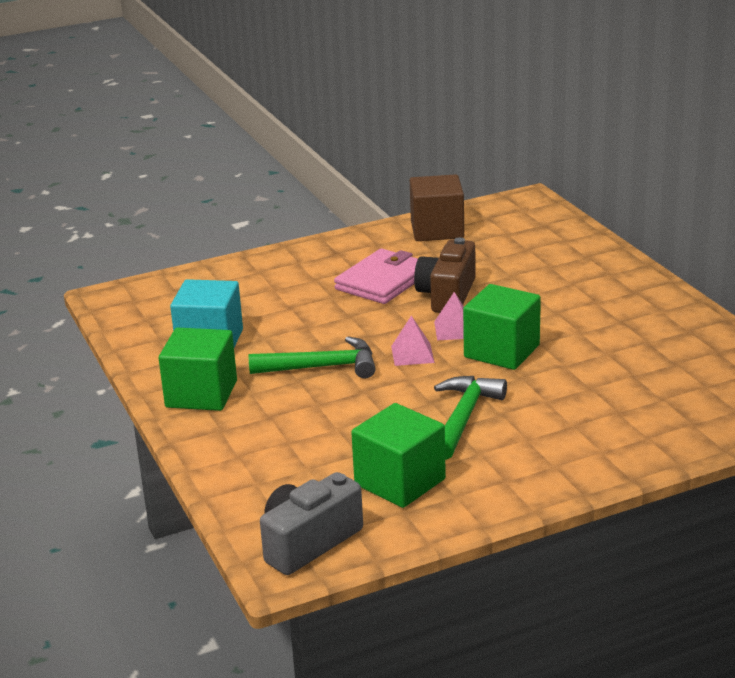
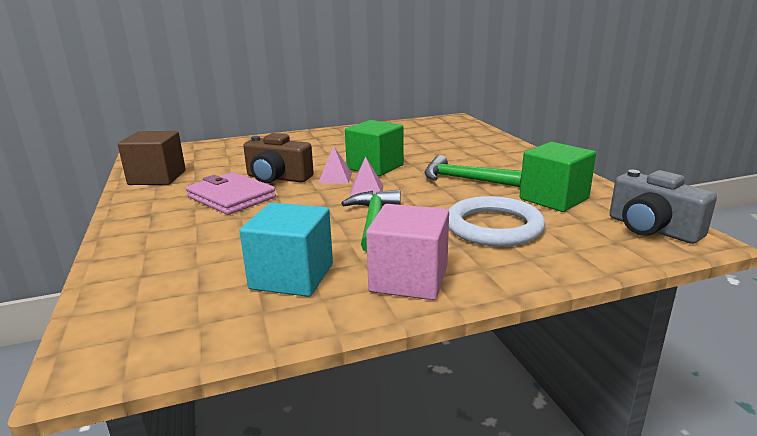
camera: 85 degrees left, 5 degrees down
green cube [159,328,237,411] -> pink cube [366,204,449,300]
none -> white ring [449,196,545,247]

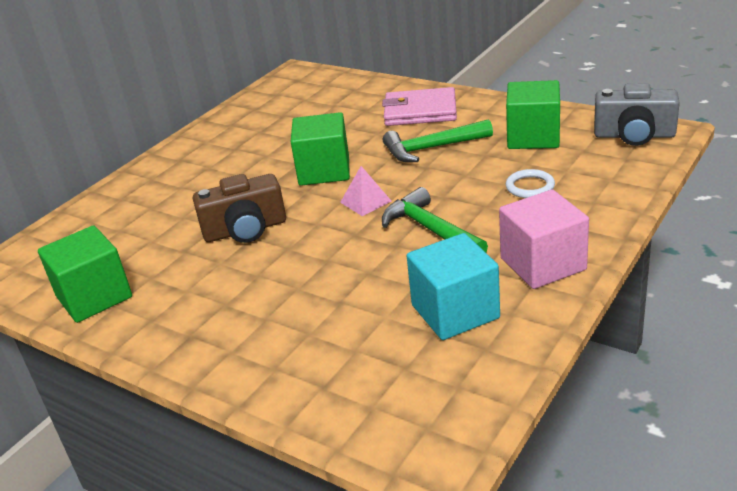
camera: 35 degrees left, 10 degrees up
brown cube [118,131,186,185] -> green cube [38,225,132,323]
pink wallet [186,172,276,215] -> pink wallet moved to [382,87,457,126]
pink pyramid [318,145,352,183] -> none
white ring [449,196,545,247] -> white ring [506,169,555,198], size x0.51

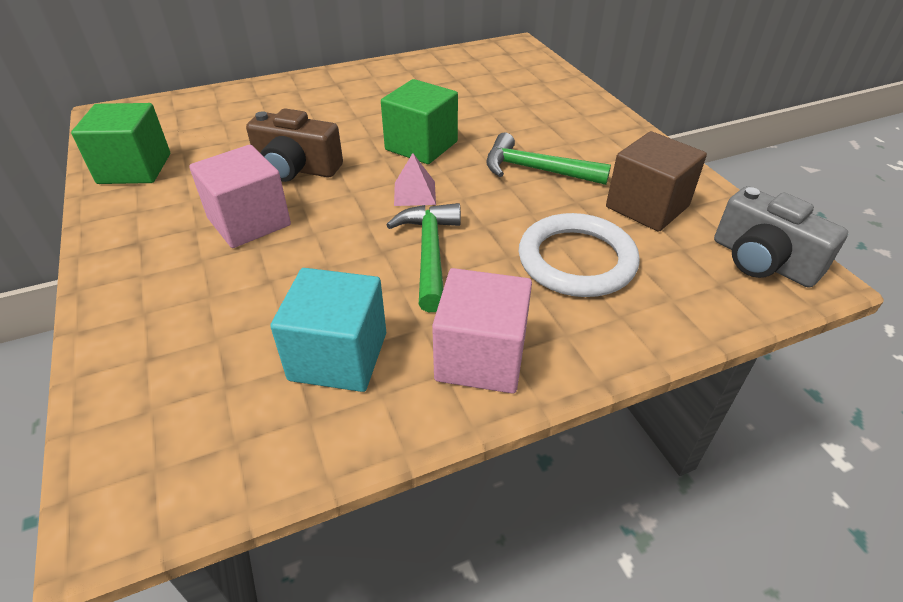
camera: 30 degrees right, 10 degrees up
pink wallet [382,87,457,126] -> none
green cube [506,80,560,149] -> brown cube [606,131,707,232]
white ring [506,169,555,198] -> white ring [519,213,640,297], size x1.97
none -> pink cube [189,145,291,248]

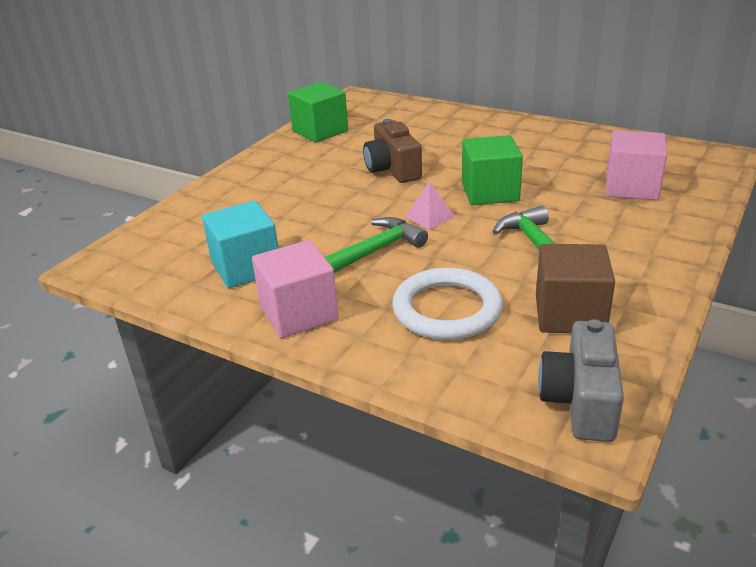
camera: 55 degrees right, 10 degrees down
pink cube [189,145,291,248] -> pink cube moved to [606,130,667,200]

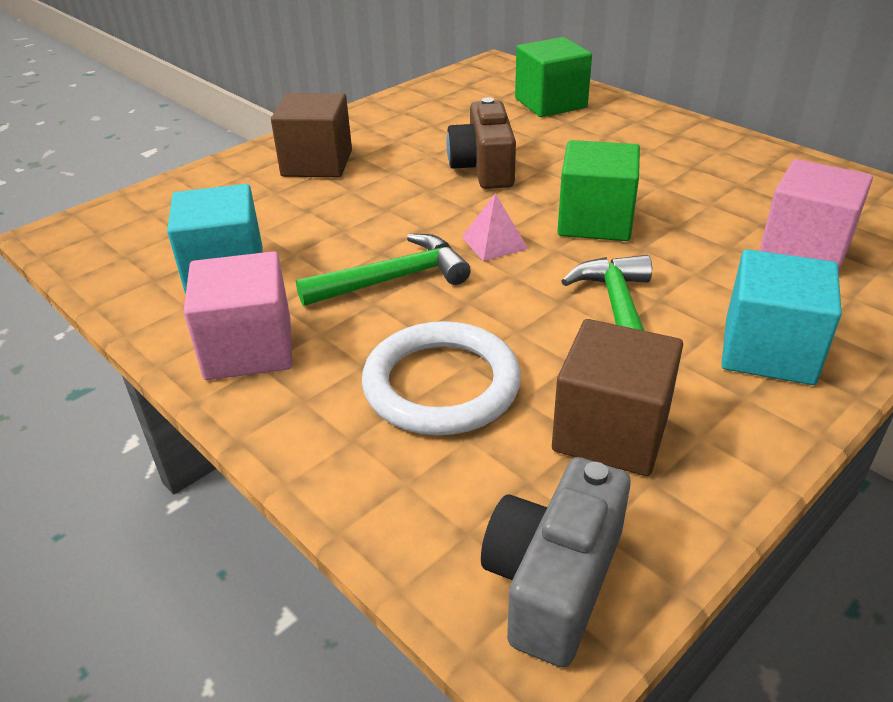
camera: 15 degrees right, 5 degrees up
green cube [288,82,348,142] -> green cube moved to [515,37,592,117]
none -> brown cube [271,93,352,177]
none -> turquoise cube [721,249,842,385]

